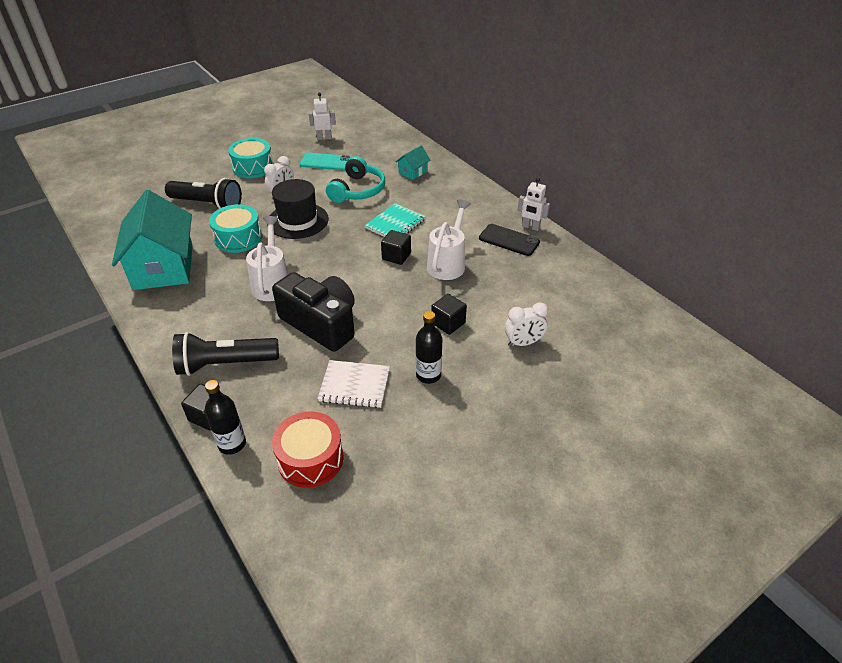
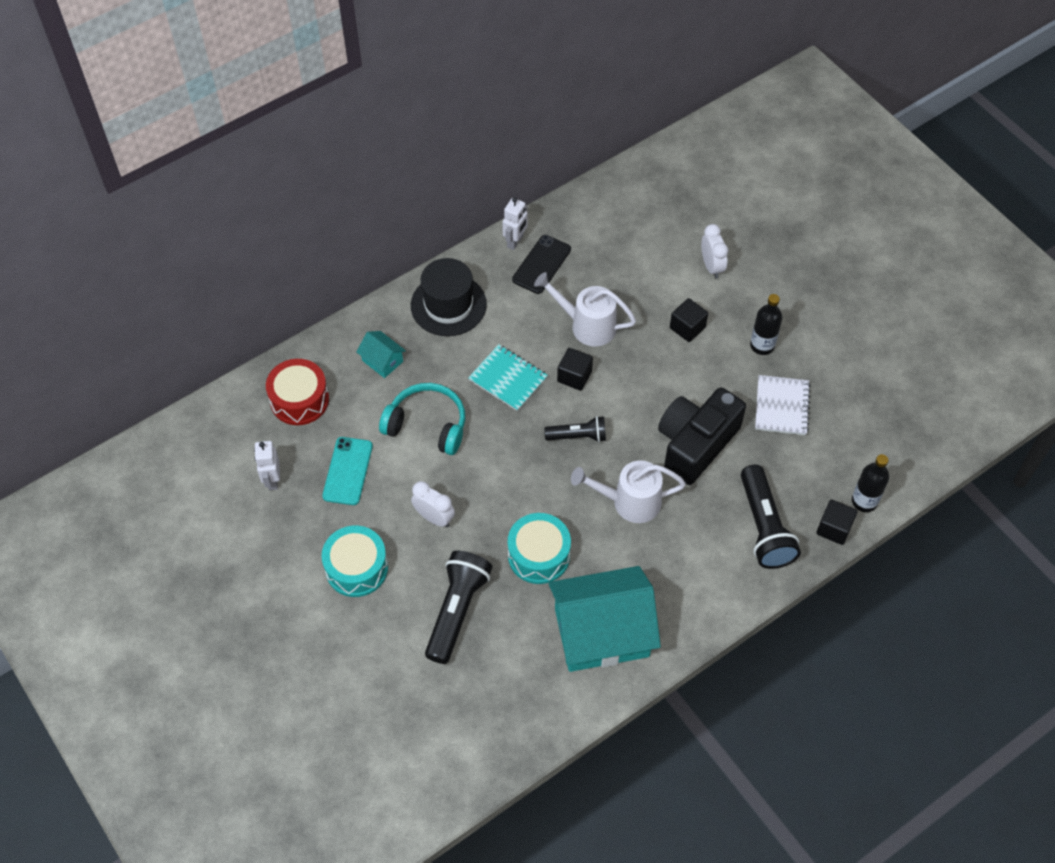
camera: 90 degrees left, 15 degrees up
black hat [267,179,329,239] -> black hat moved to [411,258,487,336]
red drum [272,411,344,488] -> red drum moved to [266,359,329,425]
none -> black flashlight [544,416,606,442]

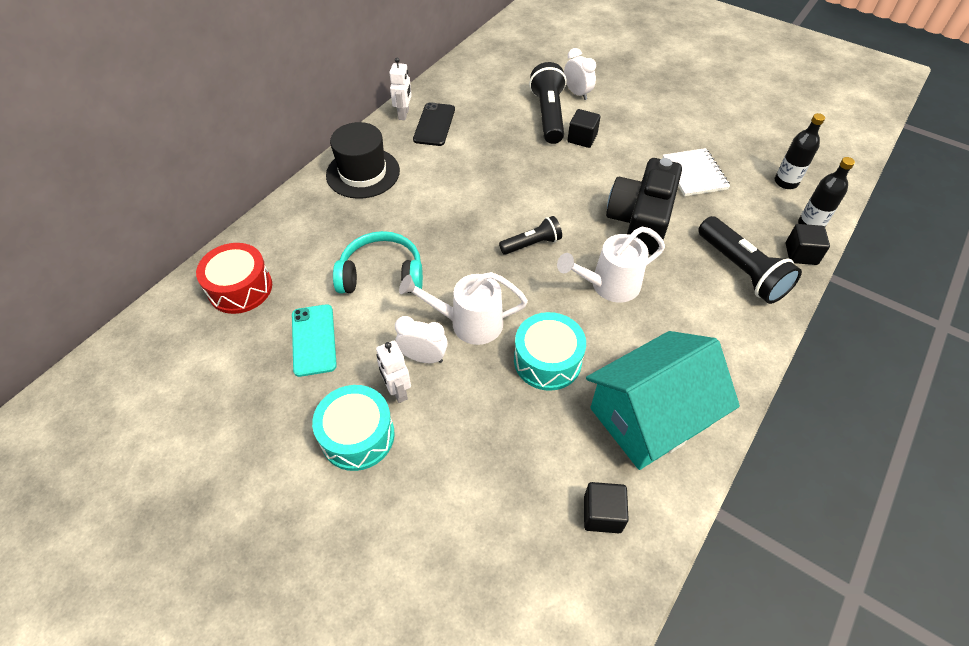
camera: 20 degrees left, 5 degrees down
white robot [254,441,280,490] -> white robot moved to [376,341,411,403]
turquoise house [357,331,406,378] -> none
black flashlight [425,551,493,664] -> black flashlight moved to [529,62,566,144]
turquoise notebook [468,344,548,411] -> none
white watering can [534,272,636,346] -> white watering can moved to [399,272,528,345]
black cube [557,348,593,391] -> black cube moved to [584,482,629,533]
black bottle [750,294,782,355] -> black bottle moved to [775,113,825,189]

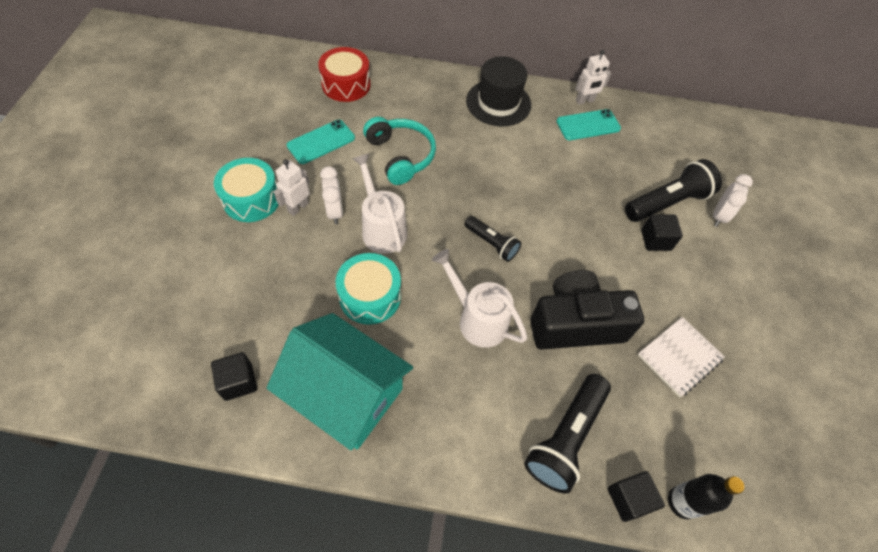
camera: 60 degrees right, 5 degrees up
black phone [413,102,455,146] -> turquoise phone [556,109,621,140]
black bottle [775,113,825,189] -> none

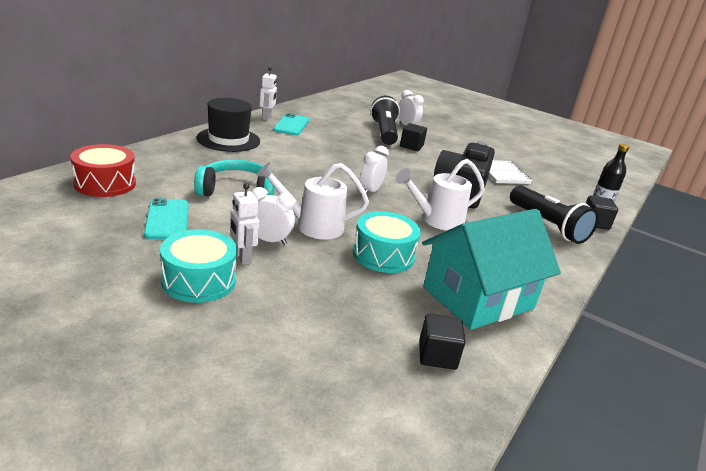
camera: 65 degrees left, 30 degrees down
black flashlight [465,216,521,262] -> white clock [360,146,389,194]

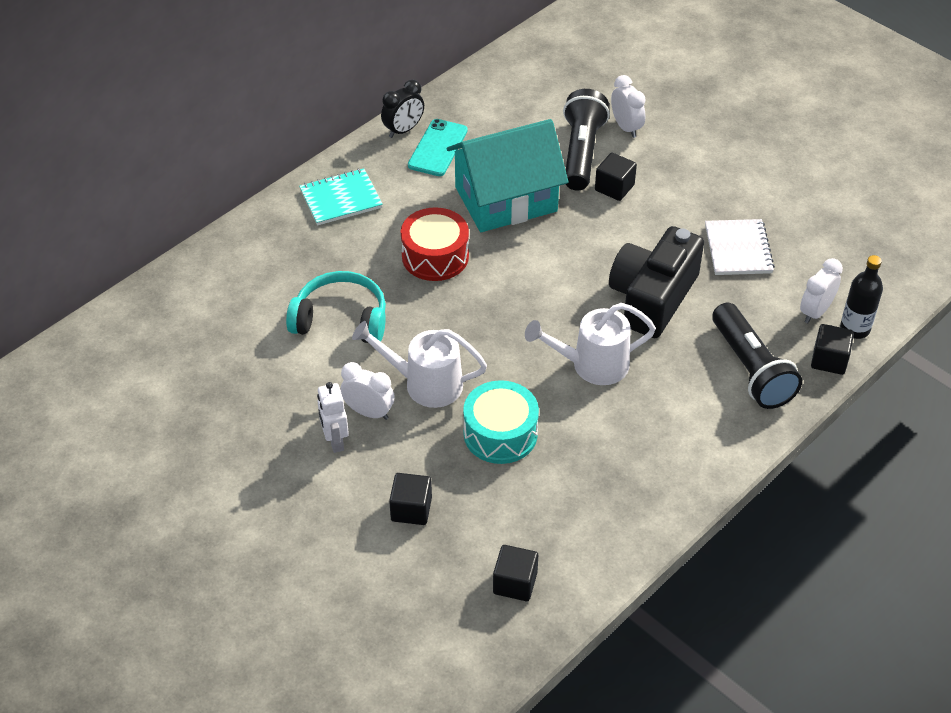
camera: 15 degrees right, 20 degrees up
red drum [70,144,136,197] -> red drum moved to [401,207,469,281]
turquoise phone [144,198,189,239] -> none
turquoise drum [160,229,237,303] -> none
black hat [196,98,260,152] -> turquoise notebook [299,168,383,226]
white robot [260,67,277,120] -> black clock [381,80,424,138]
white clock [360,146,389,194] -> white clock moved to [800,258,843,324]
turquoise house [422,209,561,330] -> turquoise house moved to [447,119,568,232]
none -> black cube [389,473,432,525]

